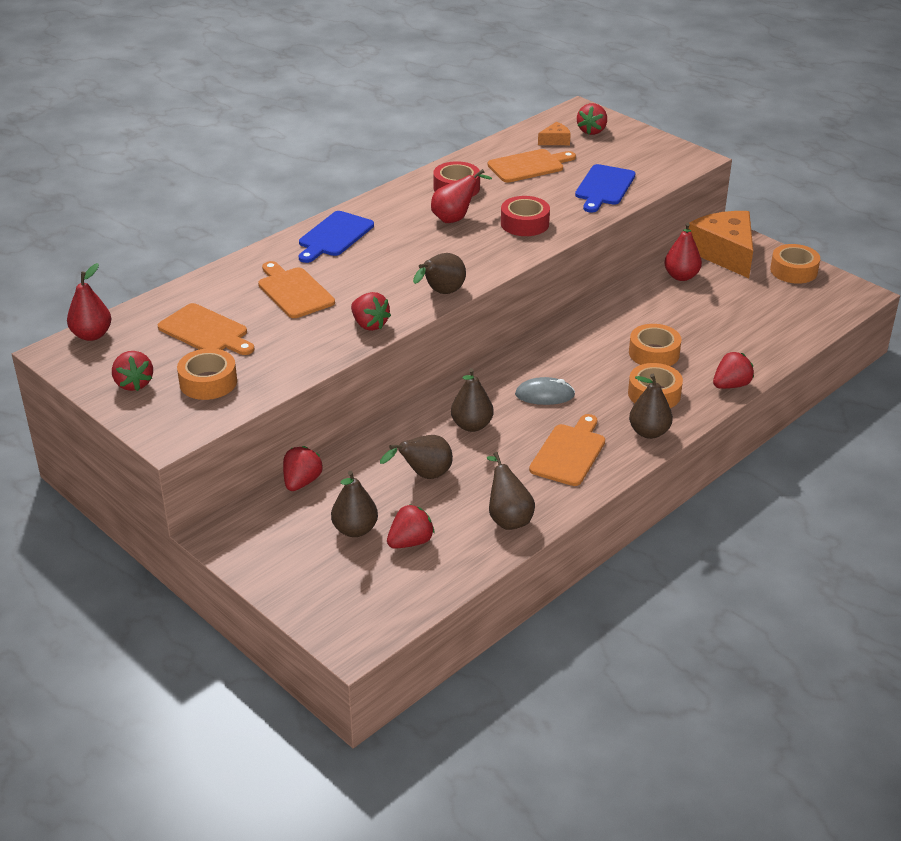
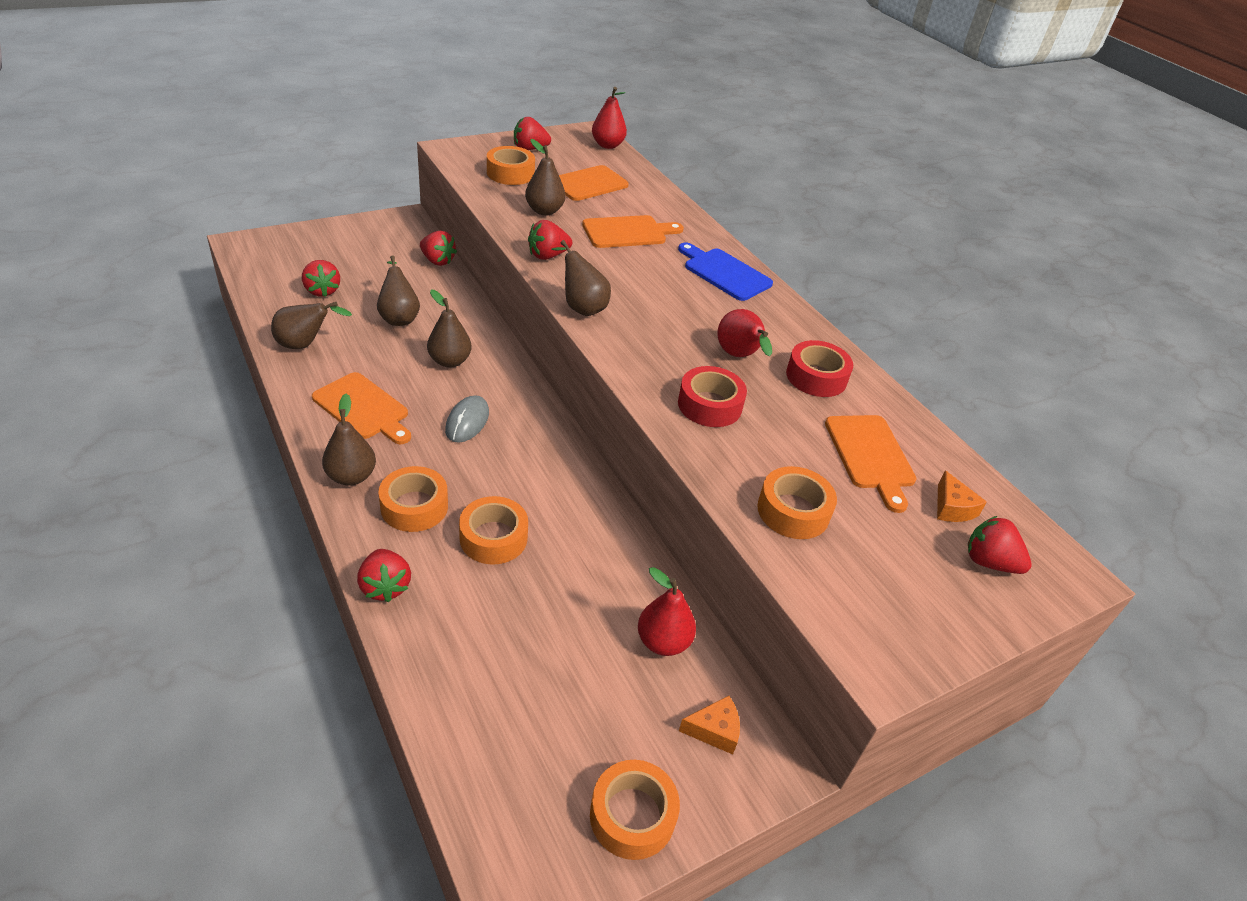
camera: 100 degrees right, 5 degrees up
brown pear [331,471,378,537] -> brown pear moved to [525,139,565,215]
blue cutting board [575,164,636,213] -> orange tape [757,466,837,539]
orange cheese [688,211,753,278] -> orange cheese [679,696,740,754], size x0.43

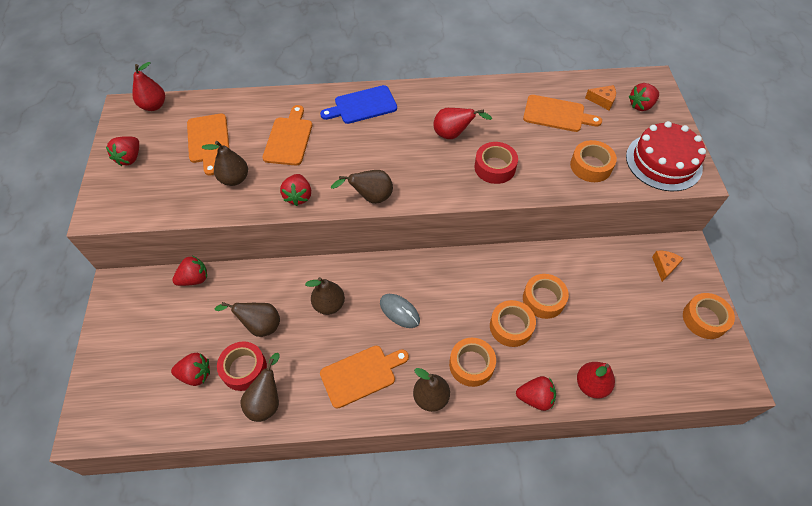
camera: 60 degrees left, 15 degrees up
orange tape [487,146,535,185] -> orange tape moved to [523,274,569,319]
red pear [638,567,696,656] -> red pear moved to [577,362,615,398]
red tape [786,340,853,397] -> red tape moved to [217,341,267,391]
none -> red cake [626,121,706,191]

